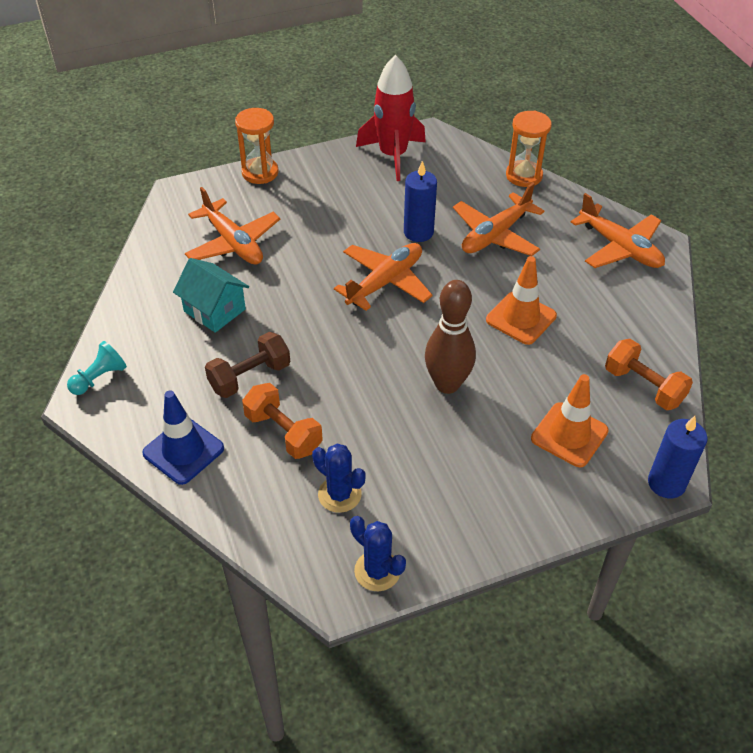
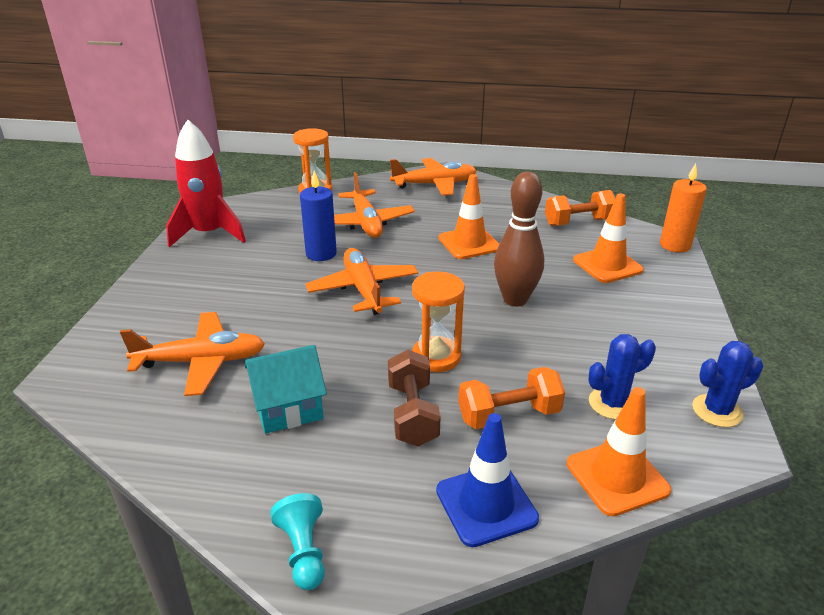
camera: 60 degrees left, 15 degrees down
orange hourglass [235,108,278,184] -> orange hourglass moved to [412,272,465,372]
blue candle [648,416,708,498] -> orange candle [660,164,707,253]
none -> orange traffic cone [567,387,672,517]

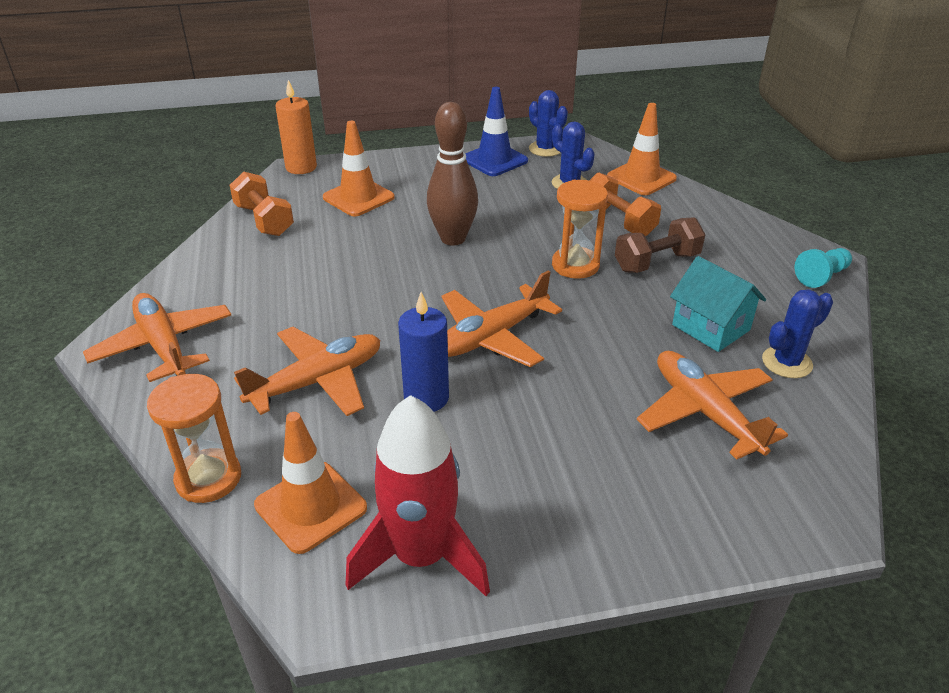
camera: 110 degrees left, 5 degrees up
blue traffic cone [436,413,539,547] -> blue traffic cone moved to [465,87,528,176]
orange traffic cone [439,174,499,259] -> orange traffic cone moved to [254,412,367,554]
none -> blue cactus [762,289,833,378]

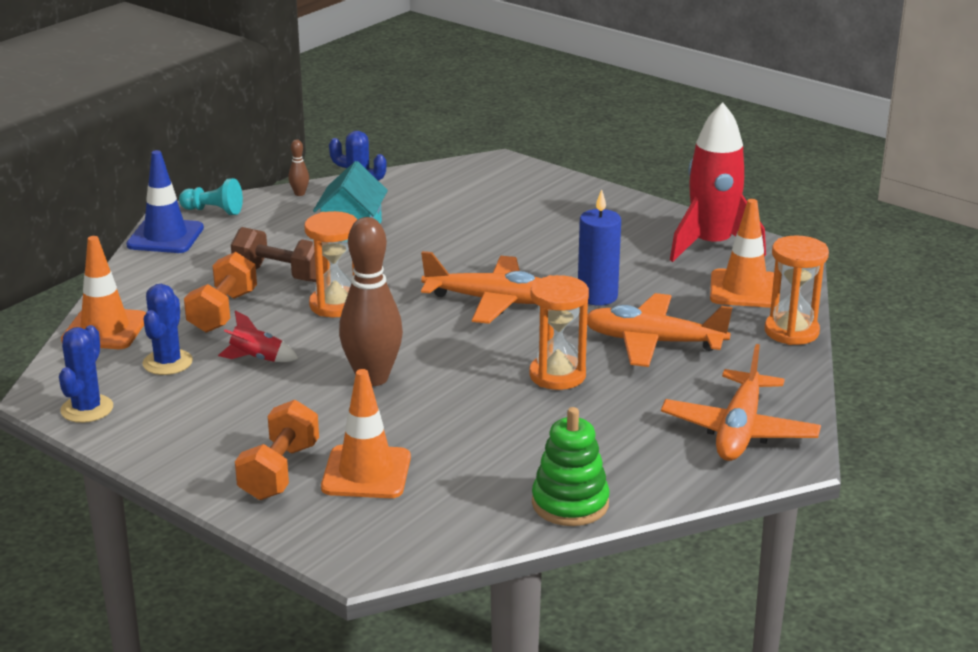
camera: 130 degrees left, 10 degrees down
orange dumbbell [230,172,294,236] -> orange dumbbell moved to [235,400,319,500]
orange candle [275,80,317,174] -> none
blue traffic cone [465,87,528,176] -> blue traffic cone moved to [126,150,204,253]
orange plane [637,351,788,460] -> none
none -> red rocket [218,311,299,362]
none -> brown bowling pin [288,139,309,196]
none -> orange hourglass [529,275,589,390]
none -> green stacking toy [532,407,610,526]

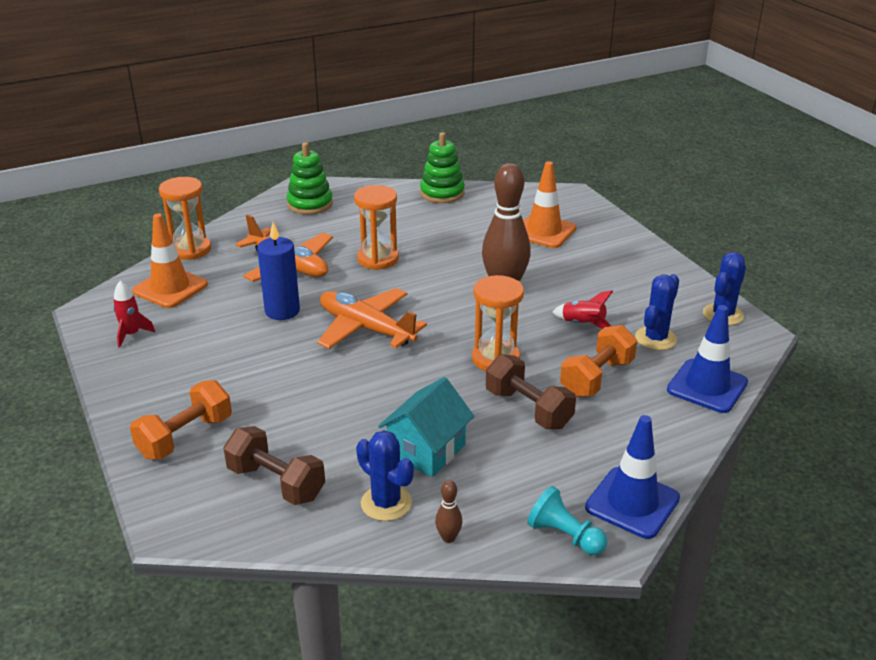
camera: 155 degrees left, 5 degrees up
orange traffic cone [61,236,146,349] -> blue traffic cone [667,305,748,413]
orange dumbbell [235,400,319,500] -> orange dumbbell moved to [130,380,232,459]
orange plane [661,344,821,461] -> green stacking toy [287,142,333,215]
red rocket [670,102,766,262] -> red rocket [113,281,155,348], size x0.44
none -> brown dumbbell [223,426,325,505]

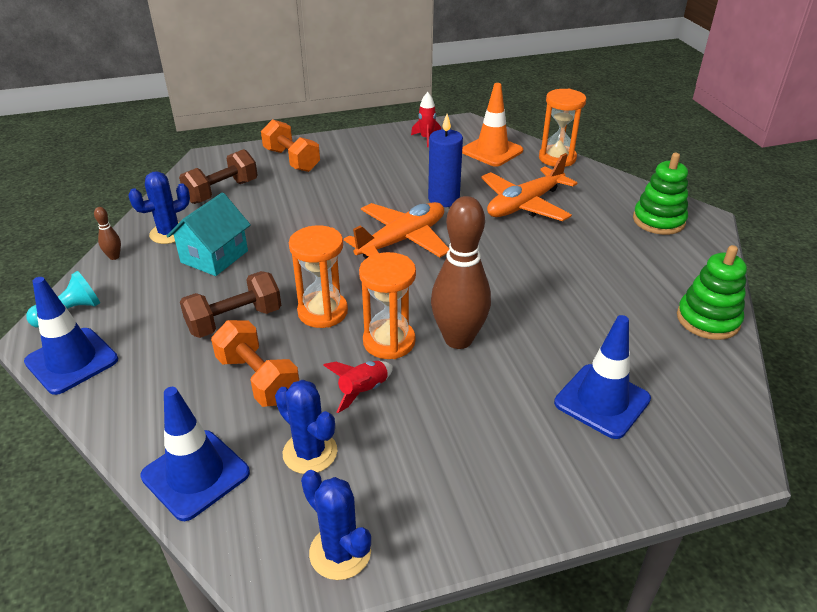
camera: 100 degrees right, 5 degrees up
orange hourglass [354,185,399,270] -> orange hourglass moved to [359,252,416,359]
turquoise house [378,377,474,477] -> turquoise house turned 75 degrees clockwise [167,192,251,276]
orange traffic cone [523,161,576,248] -> blue traffic cone [554,315,651,439]

